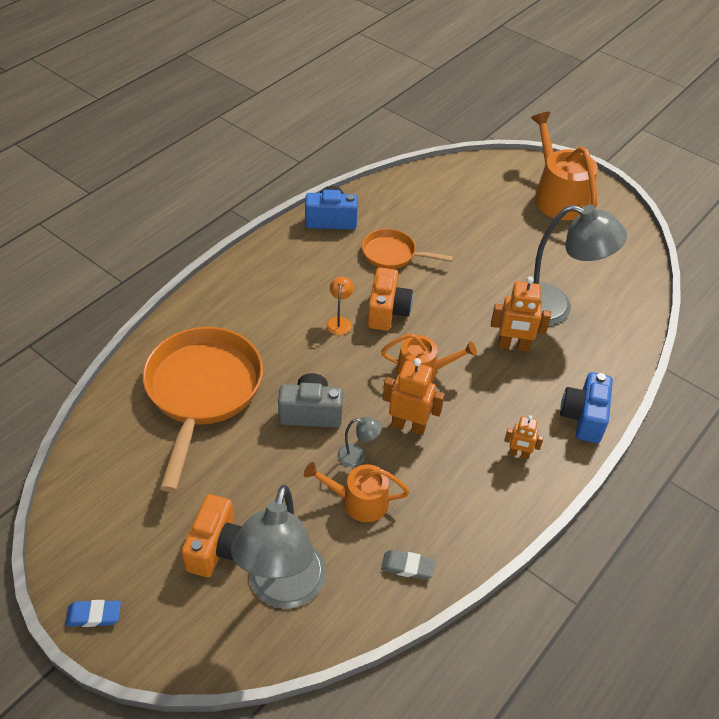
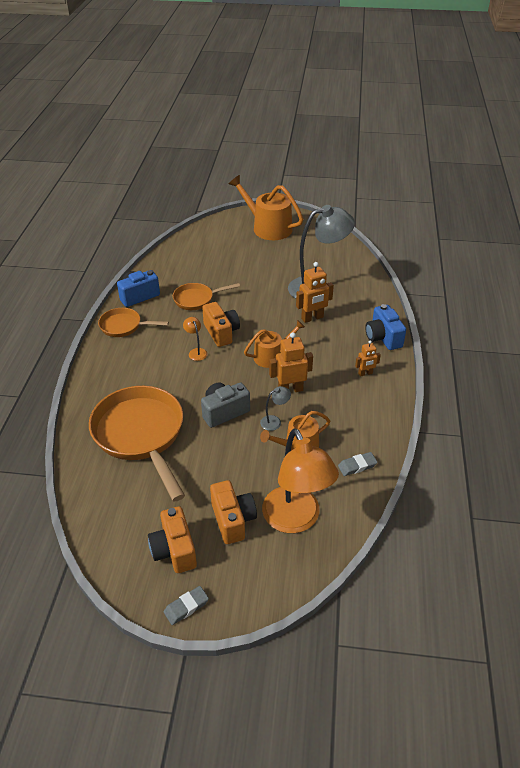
camera: 30 degrees left, 5 degrees down
blue eraser [65,600,121,627] -> grey eraser [164,586,209,625]
grey lamp [231,485,326,609] -> orange lamp [262,428,339,533]
none -> orange pan [98,308,169,337]
none -> orange camera [148,506,197,573]

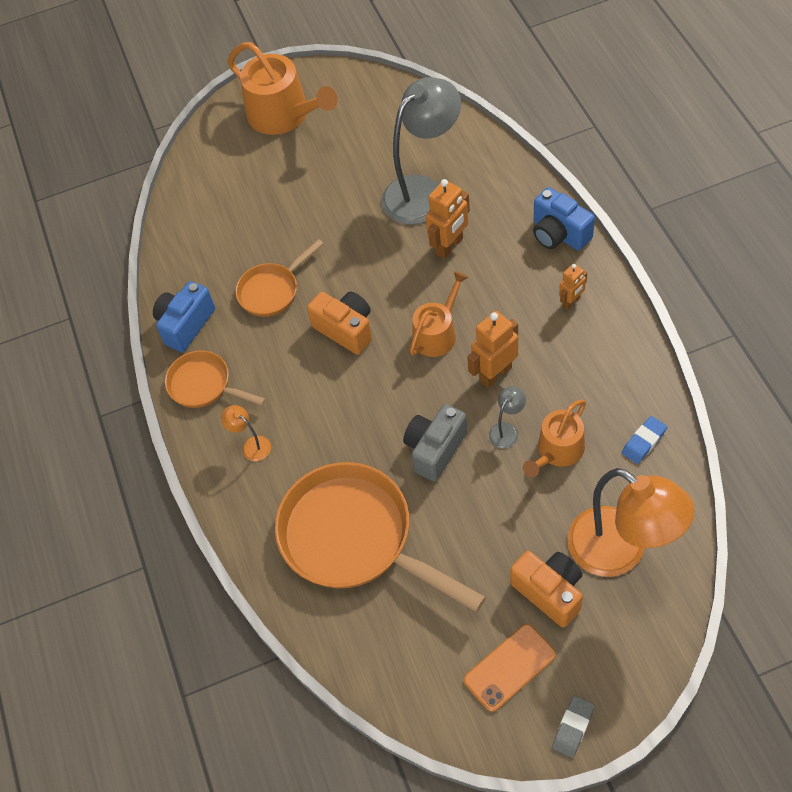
camera: 20 degrees left, 15 degrees up
orange pan [98,308,169,337] -> orange pan turned 45 degrees clockwise [165,350,266,408]
orange camera [148,506,197,573] -> orange phone [464,624,556,712]
orange lamp [183,317,207,361] -> orange lamp moved to [221,405,271,461]
orange watering can [229,175,303,240] -> orange watering can turned 150 degrees counterclockwise [228,42,338,135]
grey eraser [338,452,377,476] -> blue eraser [622,416,667,464]

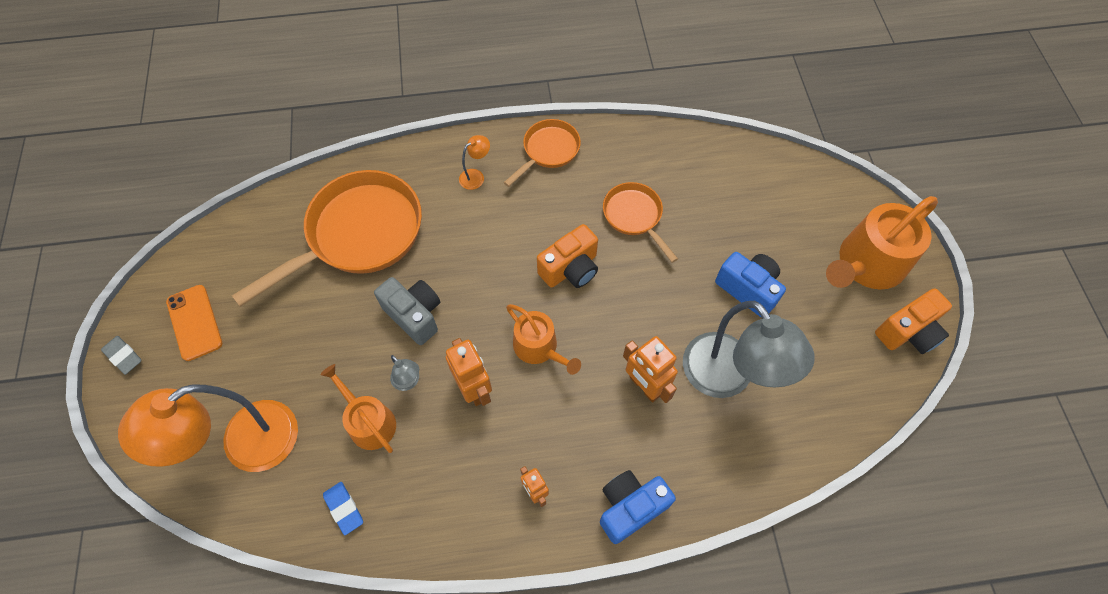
camera: 95 degrees right, 5 degrees up
blue camera [153,281,215,352] -> blue camera moved to [715,252,786,318]
orange camera [510,551,583,627] -> orange camera moved to [875,288,952,354]

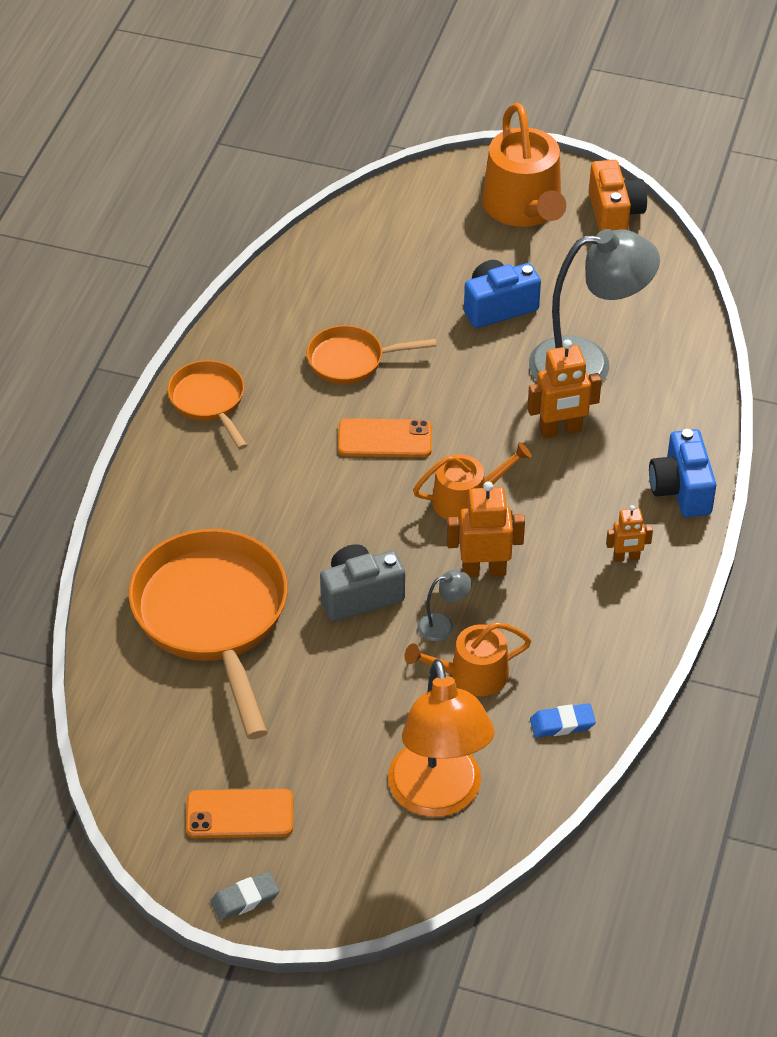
camera: 65 degrees left, 15 degrees down
orange lamp [459,135,490,190] -> none
orange camera [537,224,598,288] -> orange phone [338,418,432,457]

